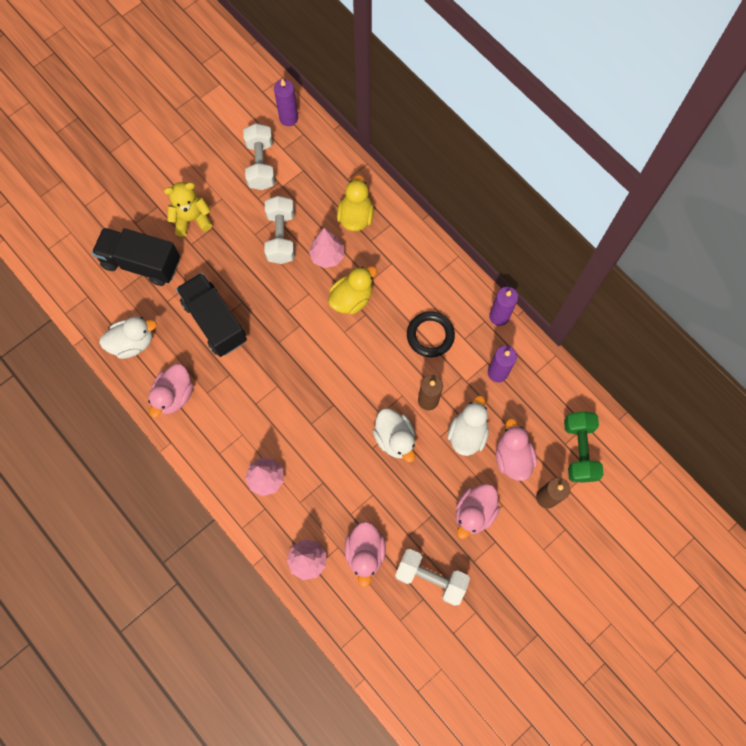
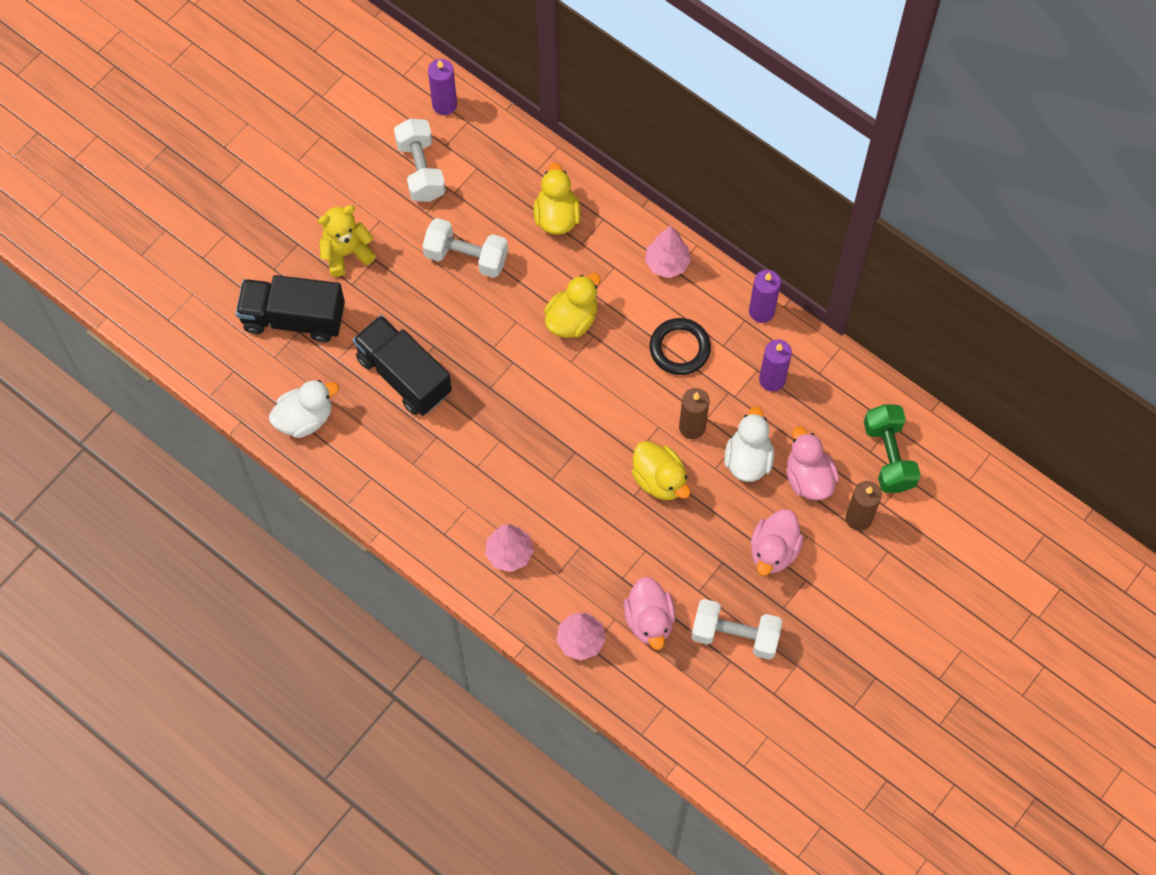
camera: 10 degrees left, 5 degrees down
pink duck [148,364,193,418] -> none
white dumbbell [265,196,295,264] -> white dumbbell turned 60 degrees counterclockwise [422,218,508,278]
pink tree [309,228,344,268] -> pink tree moved to [645,226,691,278]
white duck [373,408,415,462] -> yellow duck [631,441,690,500]

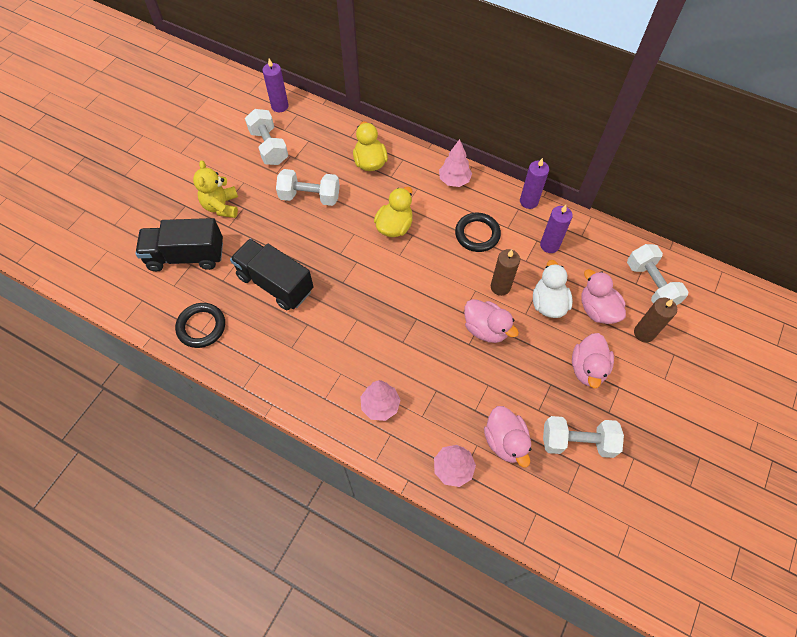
camera: 10 degrees left, 5 degrees down
white duck [269,380,339,438] -> black ring [175,303,225,348]
yellow teddy bear [318,205,376,277] -> yellow teddy bear turned 60 degrees counterclockwise [193,160,238,218]
yellow duck [631,441,690,500] -> pink duck [464,299,519,343]
green dumbbell [864,404,921,493] -> white dumbbell [627,244,689,305]

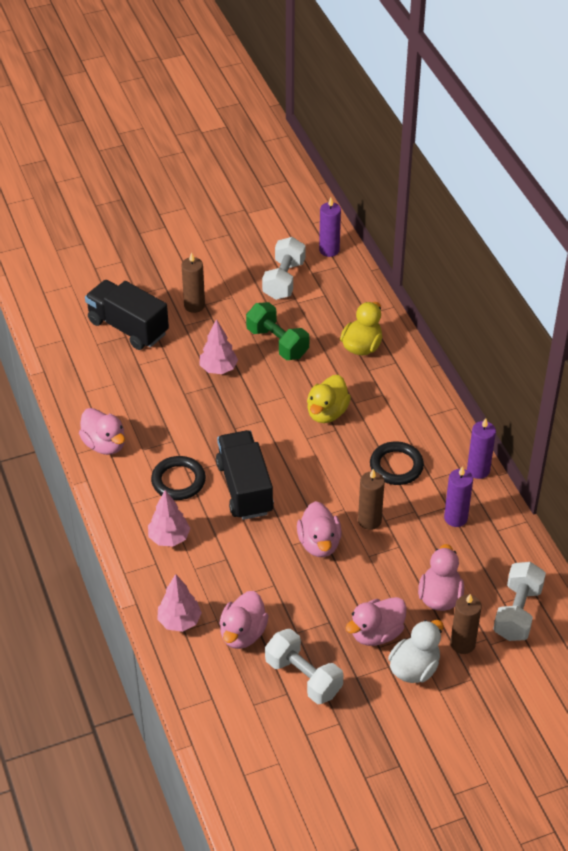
camera: 40 degrees right, 15 degrees down
black ring [175,303,225,348] -> black ring moved to [151,456,206,500]
yellow teddy bear [193,160,238,218] -> brown candle [181,252,205,313]
black truck [230,239,314,310] -> black truck moved to [216,430,274,520]
white dumbbell [276,169,340,206] -> green dumbbell [246,302,309,360]
yellow duck [374,187,413,237] -> yellow duck turned 135 degrees clockwise [307,375,351,423]
pink tree [439,139,472,187] -> pink tree moved to [200,319,238,374]
white duck [533,260,573,318] -> white duck moved to [388,620,443,683]
none -> pink duck [79,408,125,455]

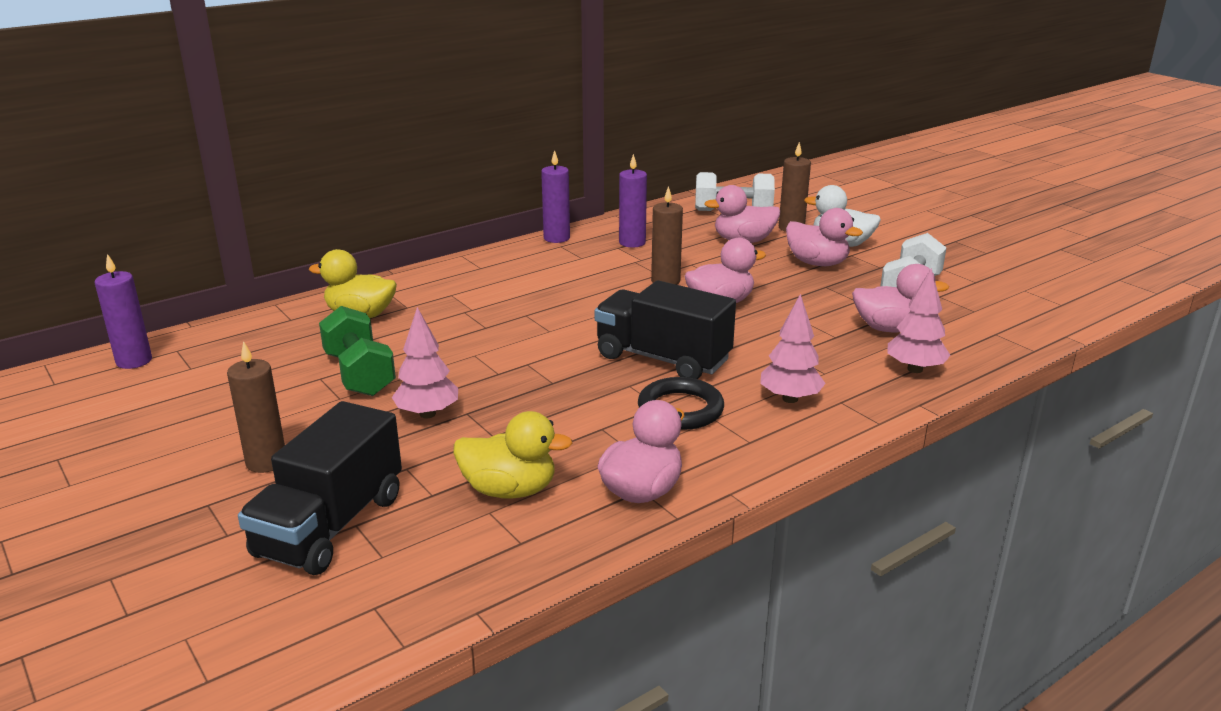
camera: 105 degrees left, 20 degrees down
black truck [216,430,274,520] -> black truck turned 60 degrees clockwise [594,280,736,379]
green dumbbell [246,302,309,360] -> green dumbbell turned 60 degrees counterclockwise [319,306,396,396]
white dumbbell [262,237,306,300] -> none
yellow duck [307,375,351,423] -> yellow duck moved to [454,411,573,499]
black ring [370,442,424,485] -> none

